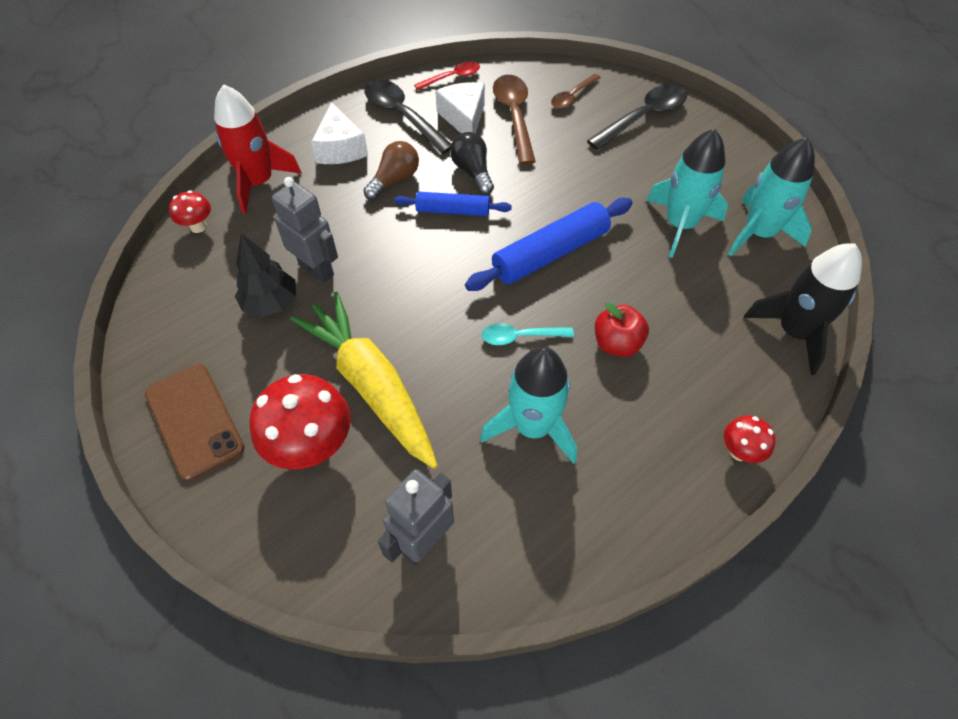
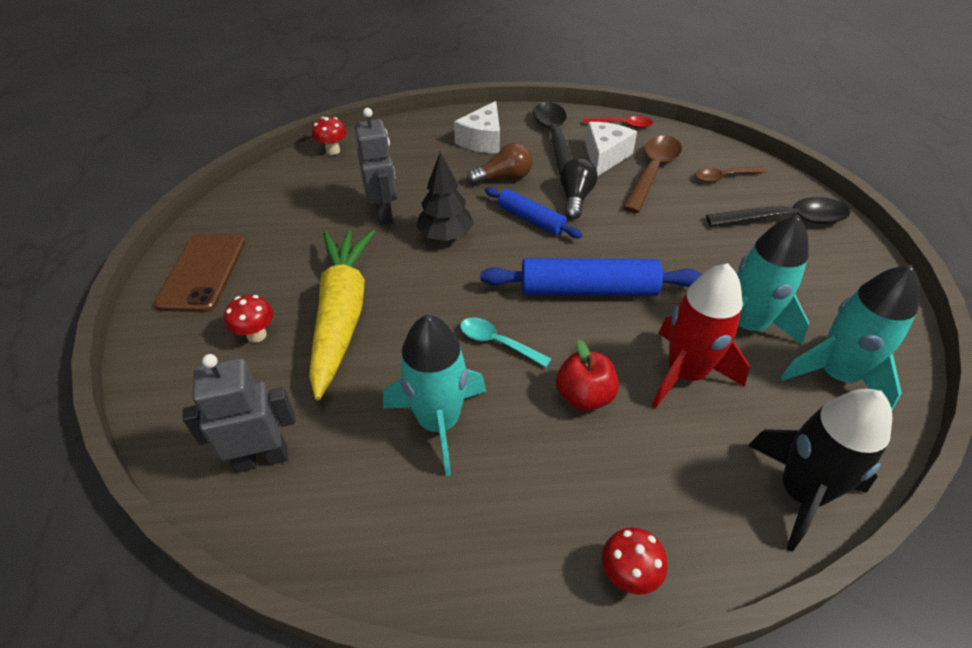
camera: 35 degrees right, 10 degrees down
red rocket [214,84,302,214] -> red rocket moved to [652,263,750,409]
black tree [235,233,296,317] -> black tree moved to [417,152,474,241]
red mushroom [249,374,351,469] -> red mushroom [224,294,274,343], size x0.51

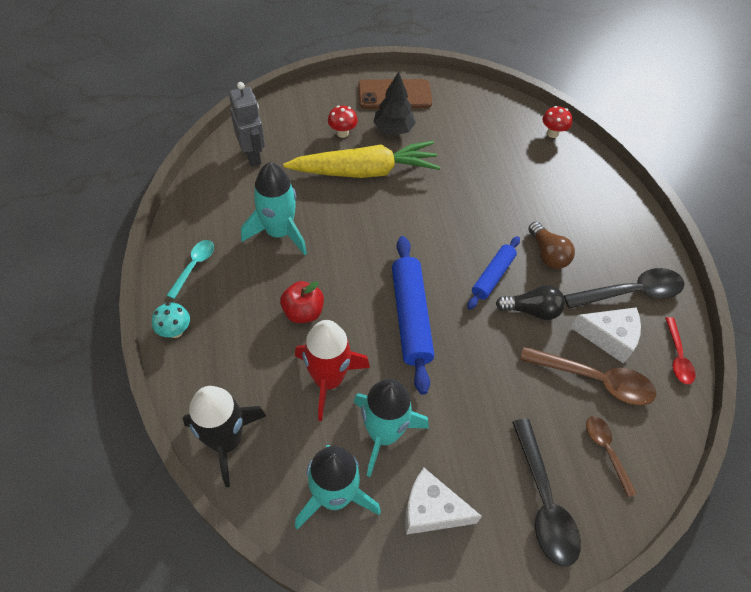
camera: 80 degrees right, 10 degrees up
grey robot [354,108,397,225] -> none
black tree [417,152,474,241] -> black tree moved to [373,72,416,136]
white cheese [454,101,500,153] -> white cheese moved to [405,468,482,535]
turquoise spoon [460,317,551,367] -> turquoise spoon moved to [166,240,214,299]
red mushroom [602,527,667,595] -> turquoise mushroom [152,302,190,338]

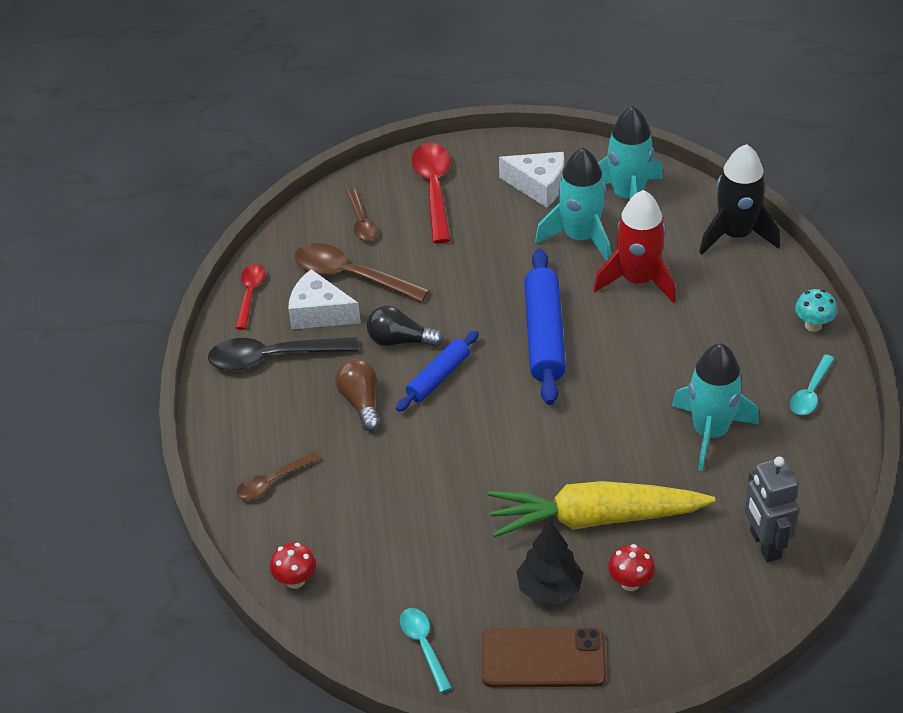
camera: 170 degrees left, 10 degrees down
red apple [280,281,324,323] -> none
black spoon [512,419,581,567] -> red spoon [412,143,450,243]
none -> brown spoon [236,452,321,500]
none -> turquoise spoon [400,608,452,693]

